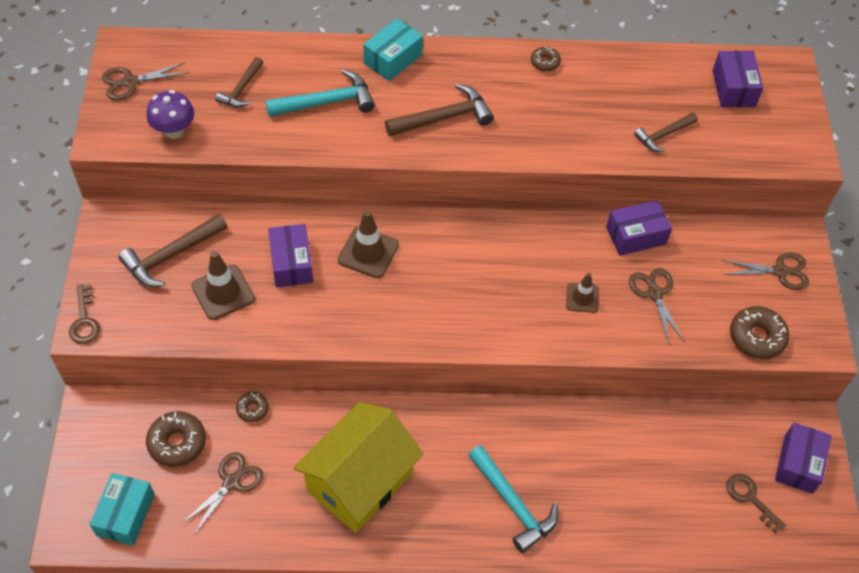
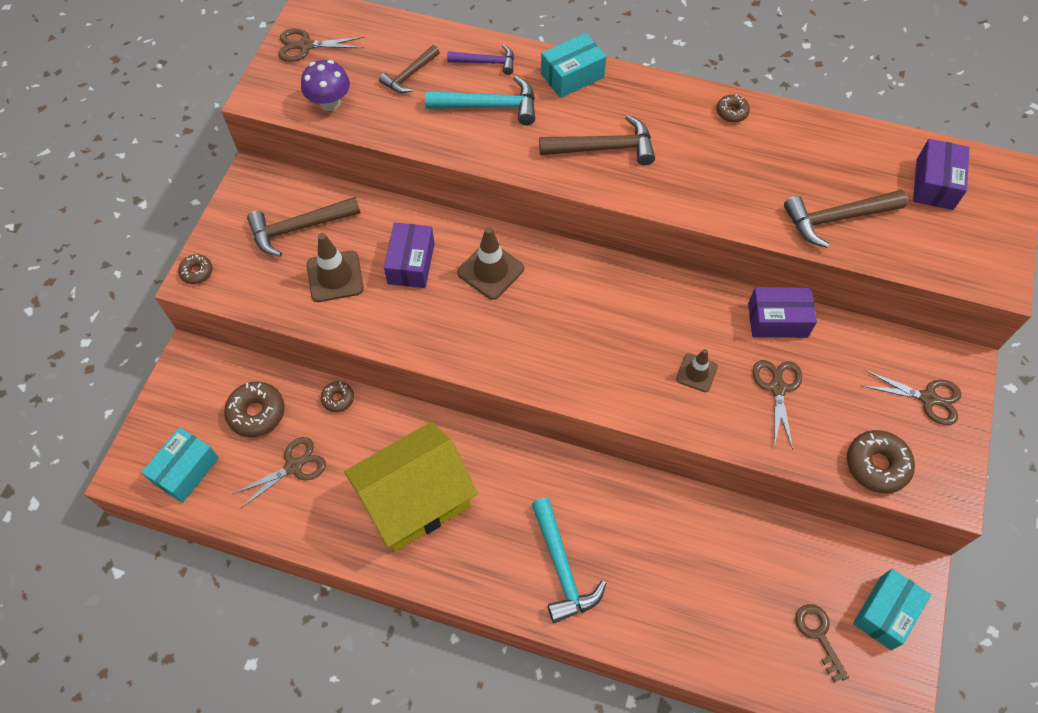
camera: 20 degrees right, 5 degrees up
brown key [69,284,100,344] -> brown donut [178,254,213,284]
brown hammer [634,112,698,152] -> brown hammer [784,190,908,248], size x1.59
purple box [775,423,832,494] -> turquoise box [853,568,931,650]
none -> purple hammer [447,45,514,75]

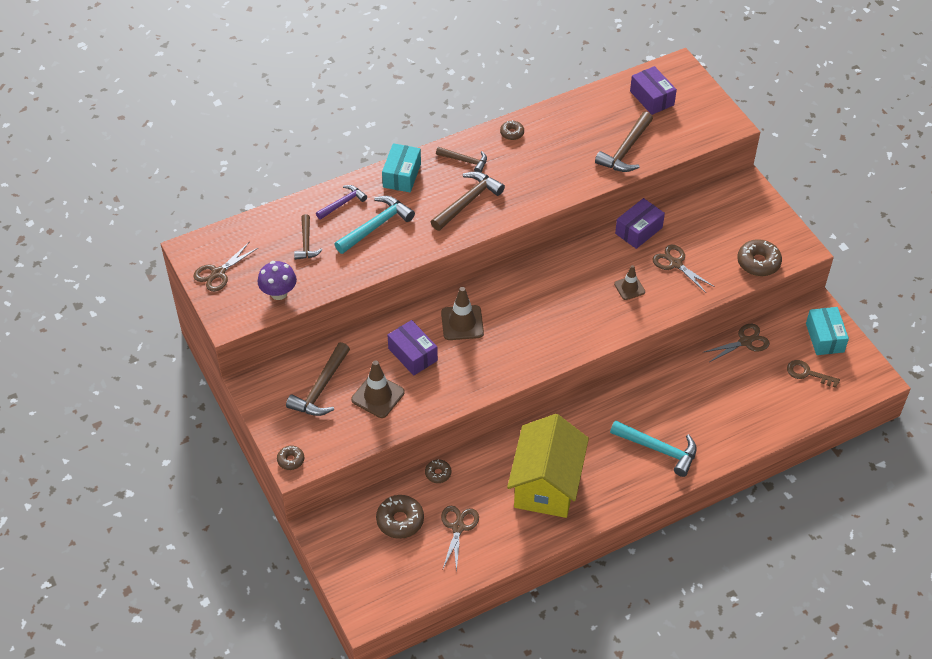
camera: 45 degrees left, 10 degrees down
turquoise box [141,427,219,503] -> none
brown scissors [862,370,962,425] -> brown scissors moved to [702,324,770,362]
none -> brown hammer [436,147,487,173]

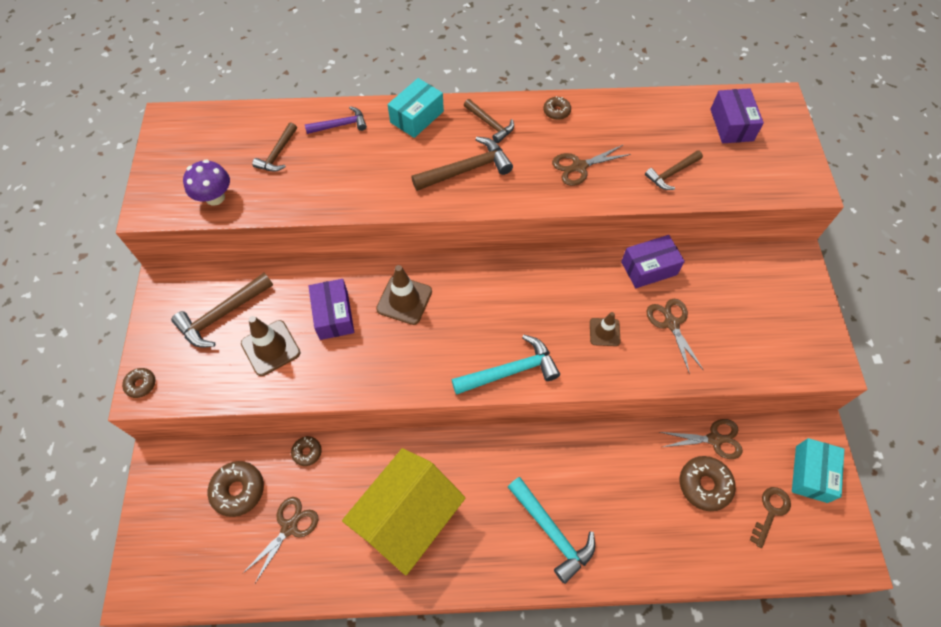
camera: 25 degrees right, 10 degrees up
brown scissors [193,241,258,292] -> brown scissors moved to [552,144,631,186]
turquoise hammer [334,196,415,254] -> turquoise hammer moved to [451,335,560,395]
brown hammer [595,112,653,172] -> brown hammer [645,150,703,190], size x0.63
brown donut [737,239,782,276] -> brown donut moved to [680,456,736,511]
brown key [787,360,840,388] -> brown key turned 75 degrees clockwise [750,487,791,548]

